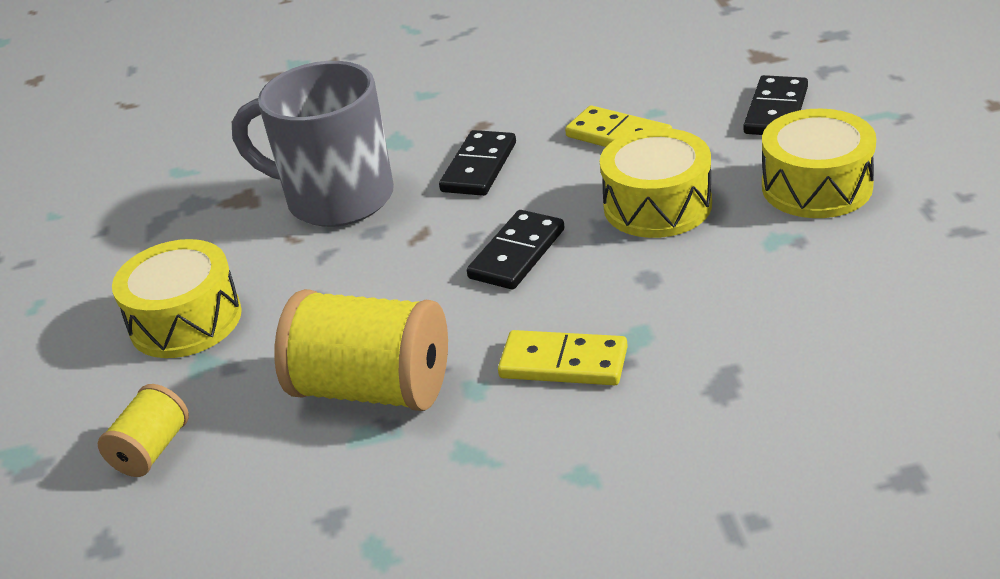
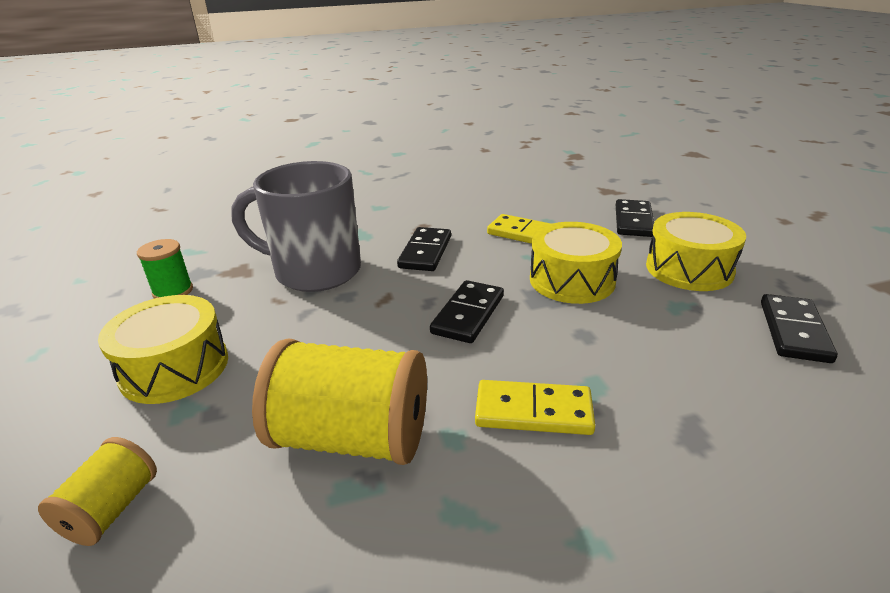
camera: 10 degrees left, 5 degrees down
none -> green spool [137,239,193,298]
none -> black domino [761,294,838,363]

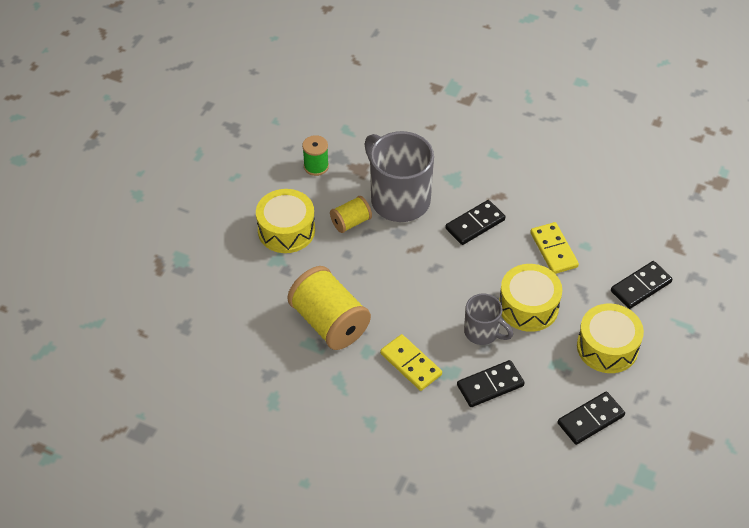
camera: 40 degrees right, 20 degrees up
yellow spool [38,437,157,546] -> yellow spool moved to [330,196,372,233]
black domino [430,280,504,343] -> black domino moved to [457,360,525,407]
none -> grey mug [464,294,513,345]

